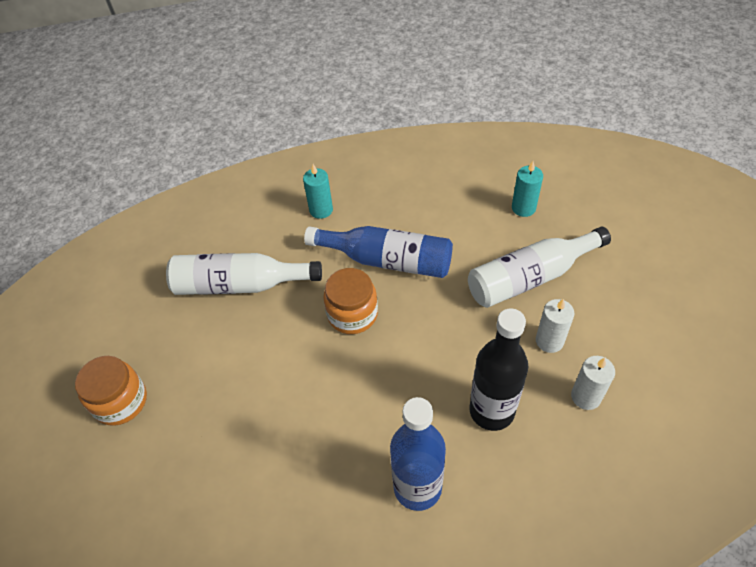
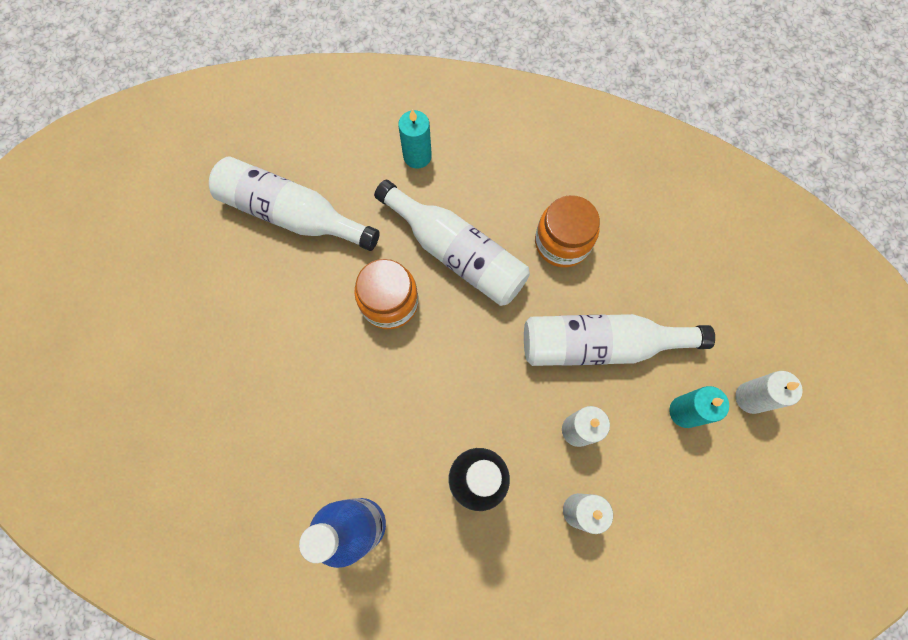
camera: 20 degrees right, 20 degrees up
orange jar [75,356,147,426] -> orange jar moved to [535,195,600,267]
blue bottle [304,226,453,278] -> white bottle [374,180,530,306]
turquoise candle [512,161,543,217] -> turquoise candle moved to [669,386,729,428]
none -> white candle [735,371,803,414]

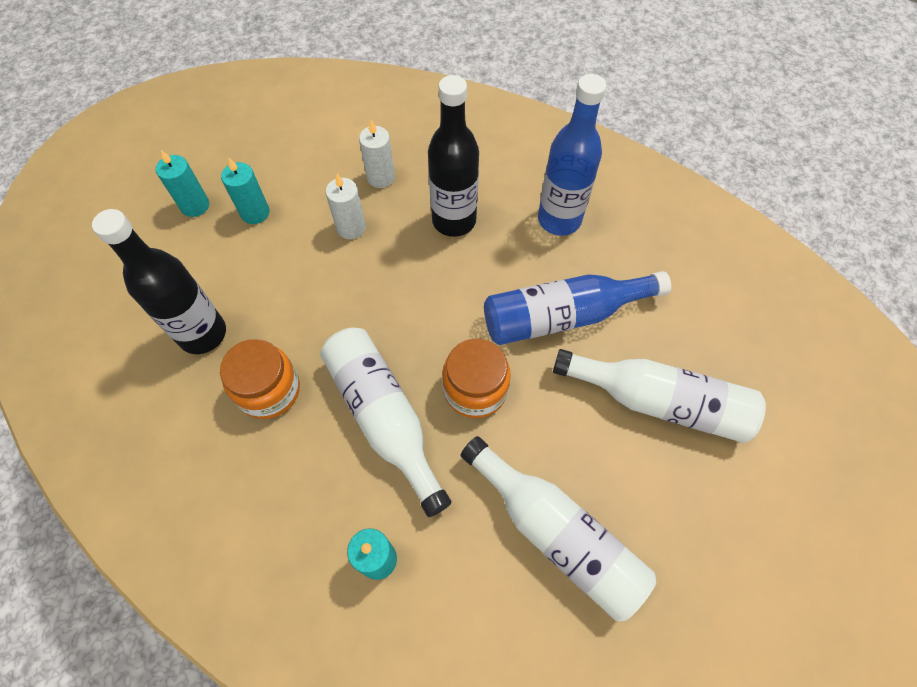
camera: 160 degrees left, 10 degrees down
white bottle [524,314,715,366] -> white bottle moved to [553,349,766,443]
white candle [735,371,803,414] -> turquoise candle [156,150,209,217]
none -> black bottle [92,209,226,354]
none -> blue bottle [484,271,671,345]

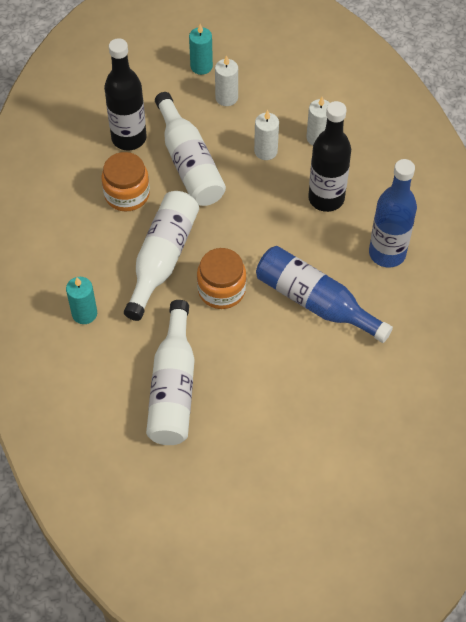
camera: 50 degrees right, 5 degrees down
turquoise candle [221,158,270,224] -> white candle [215,55,238,106]
white bottle [553,349,766,443] -> white bottle moved to [155,92,226,206]

